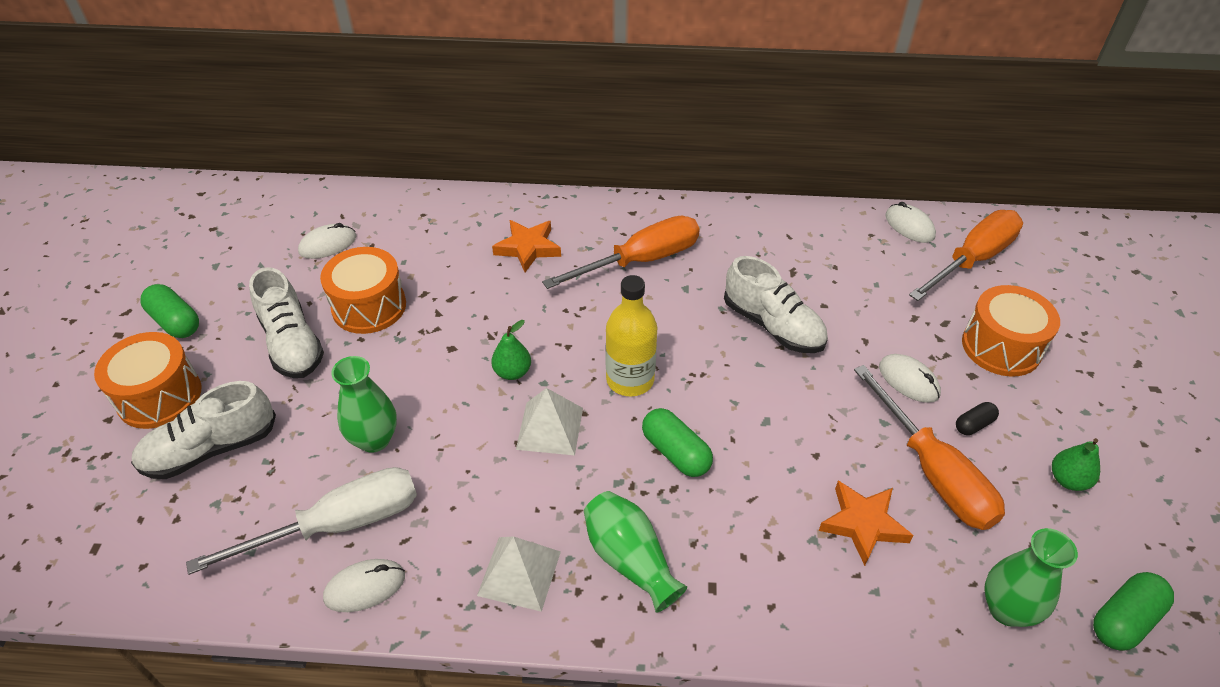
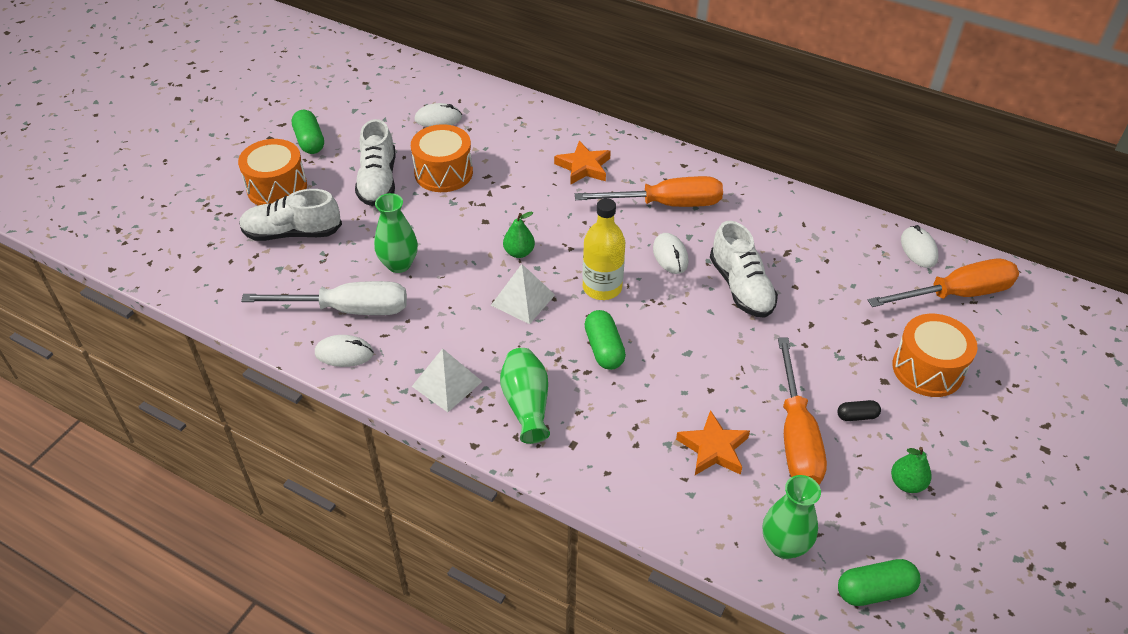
camera: 25 degrees right, 0 degrees up
white mouse [879,354,941,403] -> white mouse moved to [653,233,689,274]

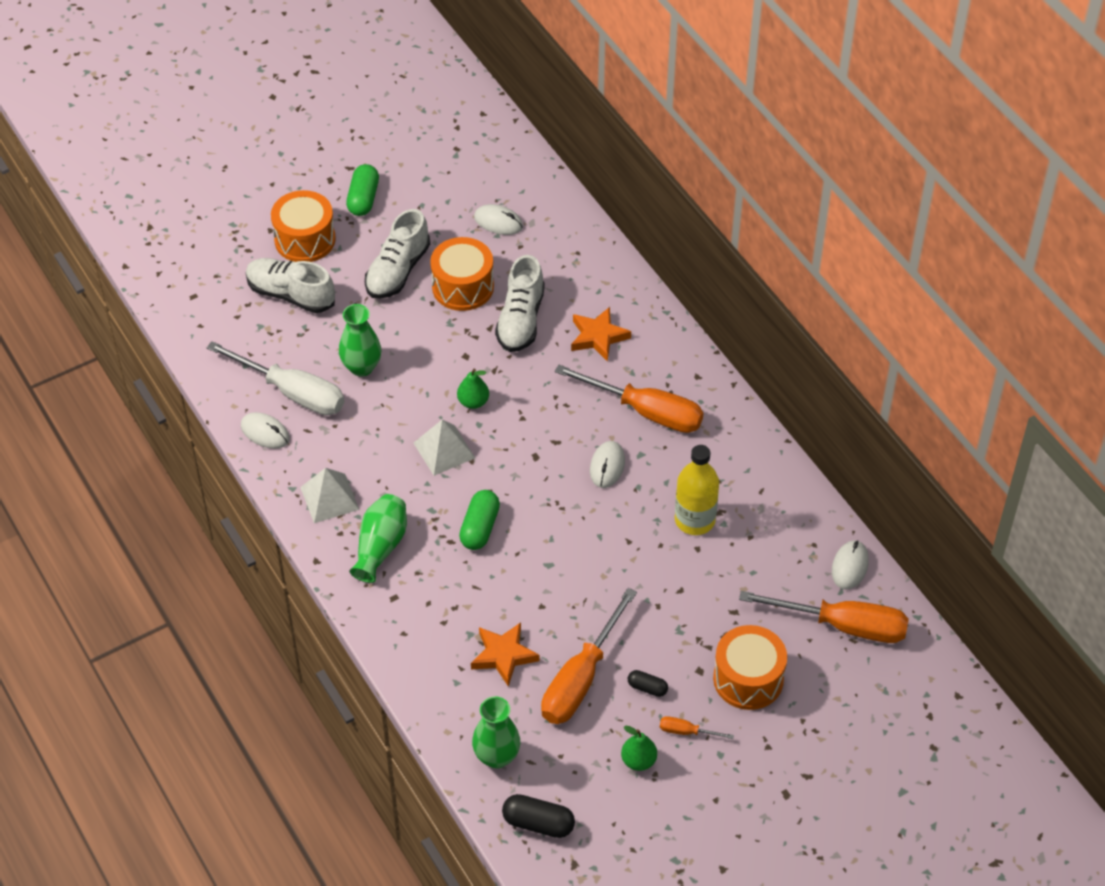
camera: 30 degrees right, 5 degrees up
yellow bottle [583,198,625,300] -> yellow bottle moved to [675,445,719,535]
white shoe [710,221,778,318] -> white shoe moved to [495,255,545,352]
green capsule [838,559,921,606] -> black capsule [502,794,575,838]
none -> orange screwdriver [660,716,734,739]

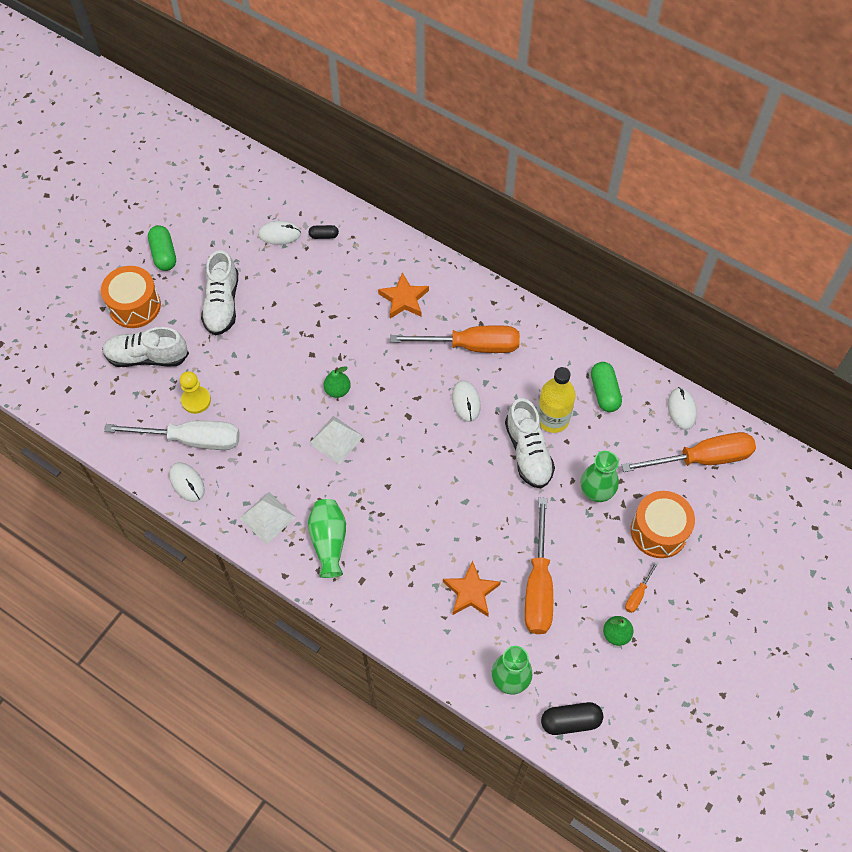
camera: 25 degrees left, 10 degrees up
white mouse [241,412,290,449] -> white mouse turned 45 degrees clockwise [169,463,205,502]
green vase [339,304,381,377] -> green vase moved to [581,451,619,502]
orange drum [430,237,494,311] -> none
green capsule [459,490,500,550] -> green capsule moved to [591,362,622,412]
white shoe [495,255,545,352] -> white shoe moved to [505,398,555,488]
black capsule [628,670,668,697] -> black capsule moved to [309,225,339,239]
orange screwdriver [660,716,734,739] -> orange screwdriver turned 45 degrees counterclockwise [625,561,659,613]
none -> yellow pawn [180,371,211,414]

